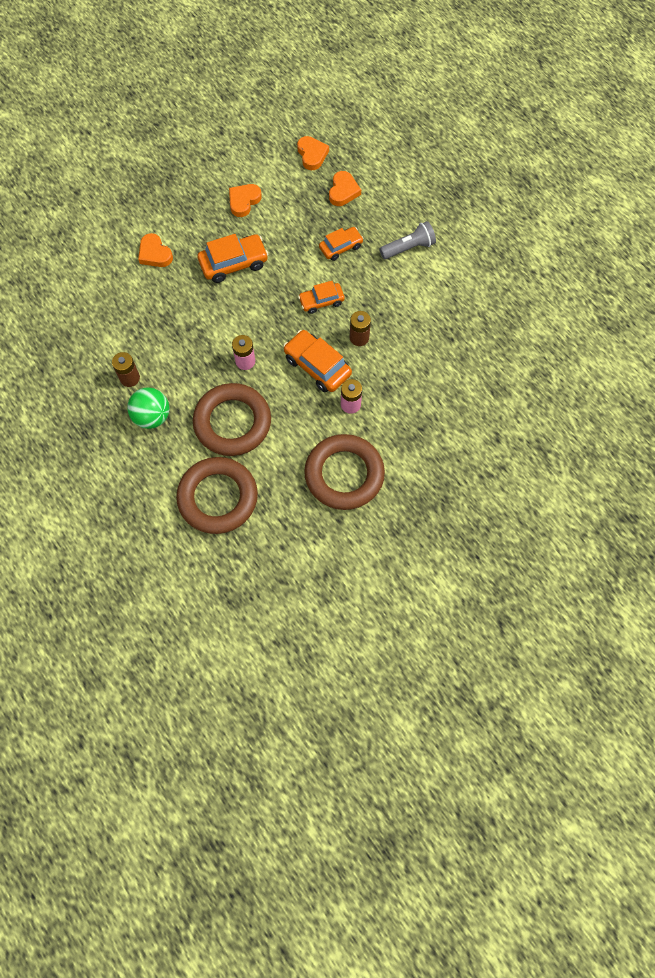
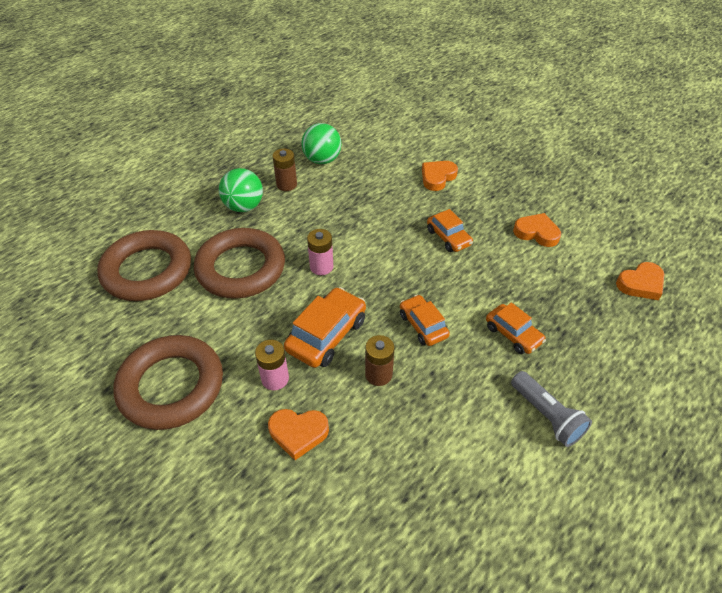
camera: 80 degrees right, 20 degrees down
orange car [197,234,268,283] -> orange car [427,209,473,252], size x0.65
orange heart [329,171,361,206] -> orange heart moved to [268,409,329,460]
none -> green ball [301,123,342,164]

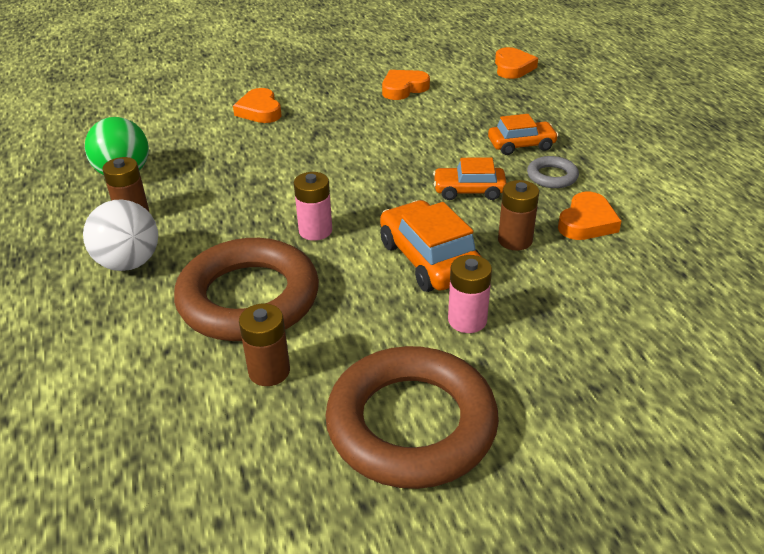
camera: 60 degrees left, 10 degrees down
brown ring [97,230,191,301] -> none
green ball [219,168,263,212] -> white ball [83,199,158,271]
orange heart [268,409,329,460] -> orange heart moved to [558,192,621,240]
orange car [427,209,473,252] -> none
grey flashlight [511,371,592,447] -> none
none -> brown battery [239,303,290,386]
none -> grey ring [527,156,579,188]

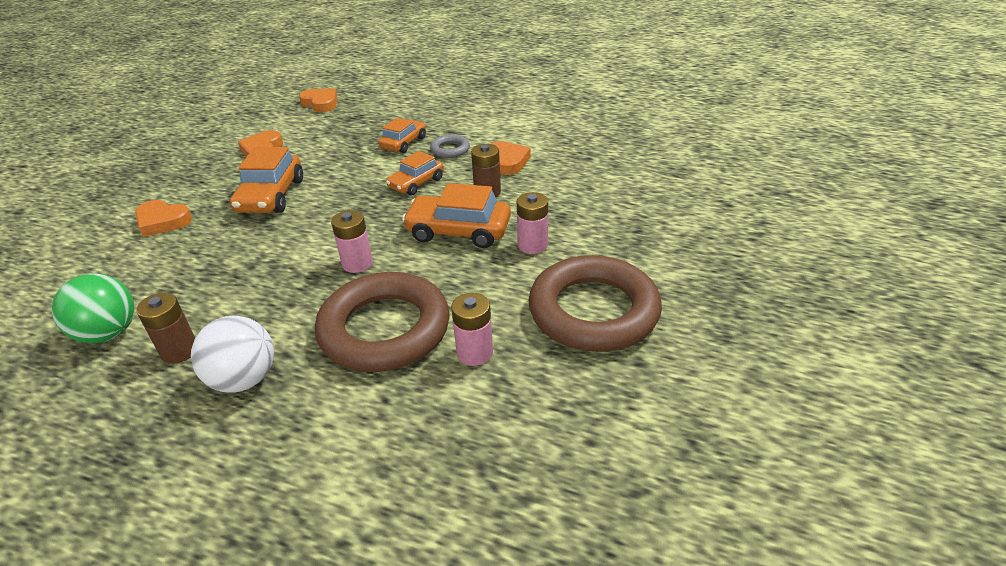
camera: 50 degrees left, 0 degrees up
brown battery [239,303,290,386] -> pink battery [451,293,493,366]
none -> orange car [230,147,303,213]

